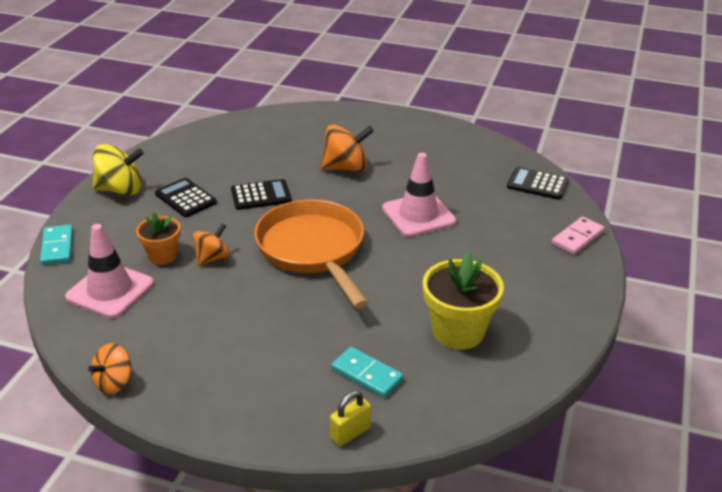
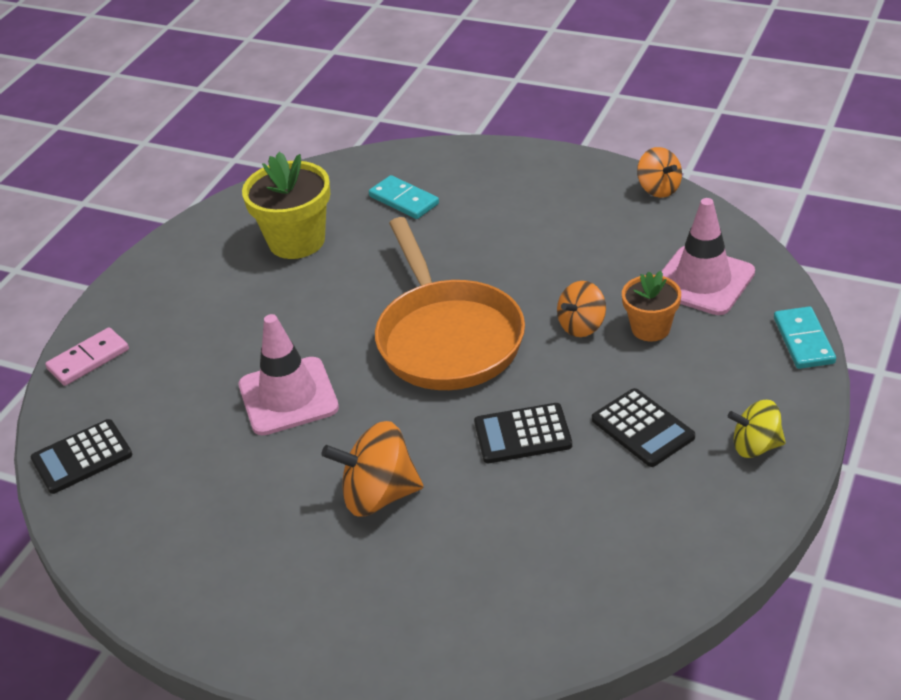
camera: 170 degrees left, 5 degrees up
orange spinning top [88,343,132,394] -> orange spinning top turned 105 degrees clockwise [637,147,682,198]
yellow spinning top [92,144,144,196] -> yellow spinning top [728,400,786,458], size x0.64
yellow padlock [330,391,371,446] -> none
black calculator [507,167,569,200] -> black calculator turned 120 degrees clockwise [31,419,132,494]

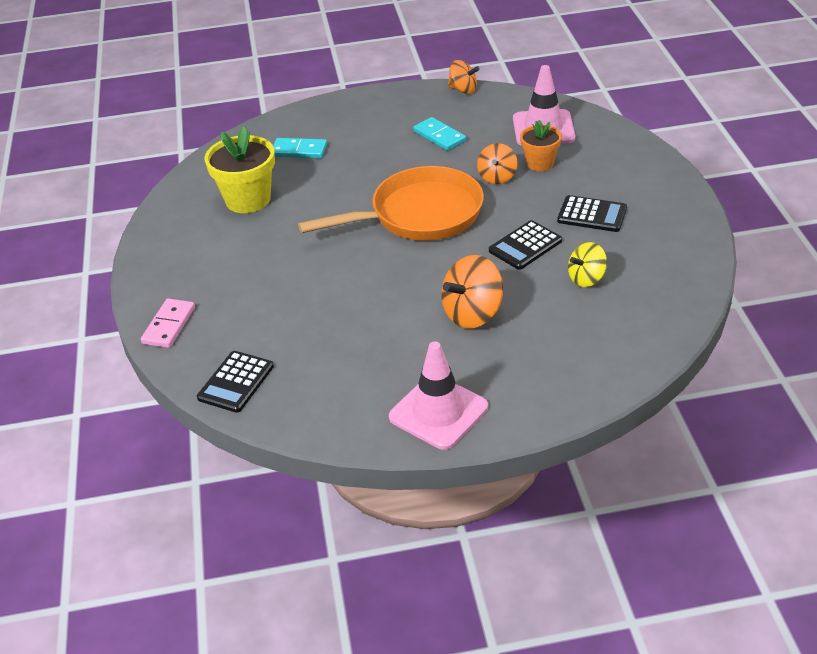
camera: 35 degrees left, 0 degrees up
pink traffic cone [239,314,339,436] -> pink traffic cone moved to [389,341,488,450]
orange pan [375,217,525,390] -> orange pan turned 60 degrees counterclockwise [298,166,484,241]
yellow spinning top [728,400,786,458] -> yellow spinning top moved to [568,242,607,287]
turquoise domino [774,306,836,369] -> turquoise domino moved to [413,117,466,151]

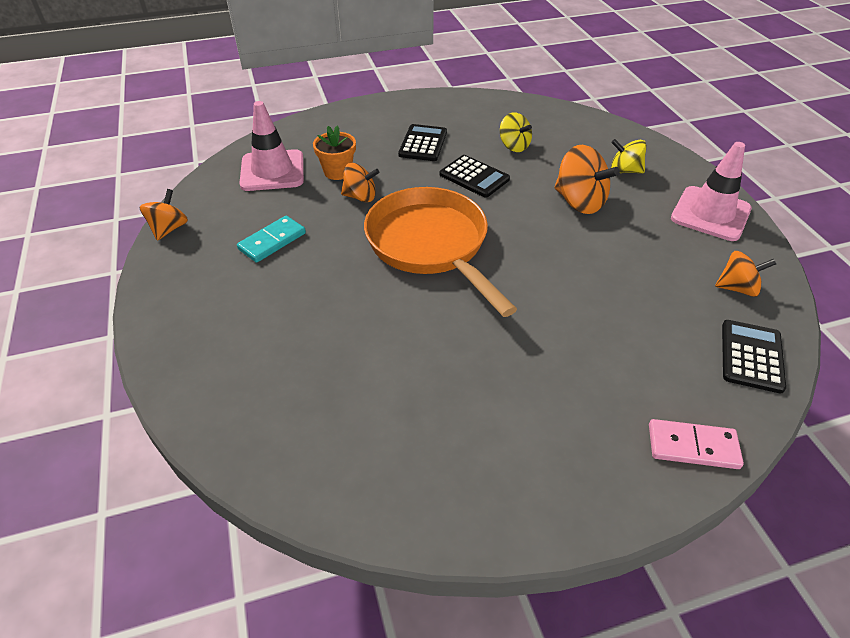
camera: 100 degrees left, 5 degrees up
black calculator [197,351,274,413] -> black calculator turned 90 degrees counterclockwise [722,320,786,393]
yellow flower pot [204,126,275,213] -> none
turquoise domino [273,138,327,158] -> none
none -> yellow spinning top [611,139,646,173]
none -> orange spinning top [715,251,776,297]

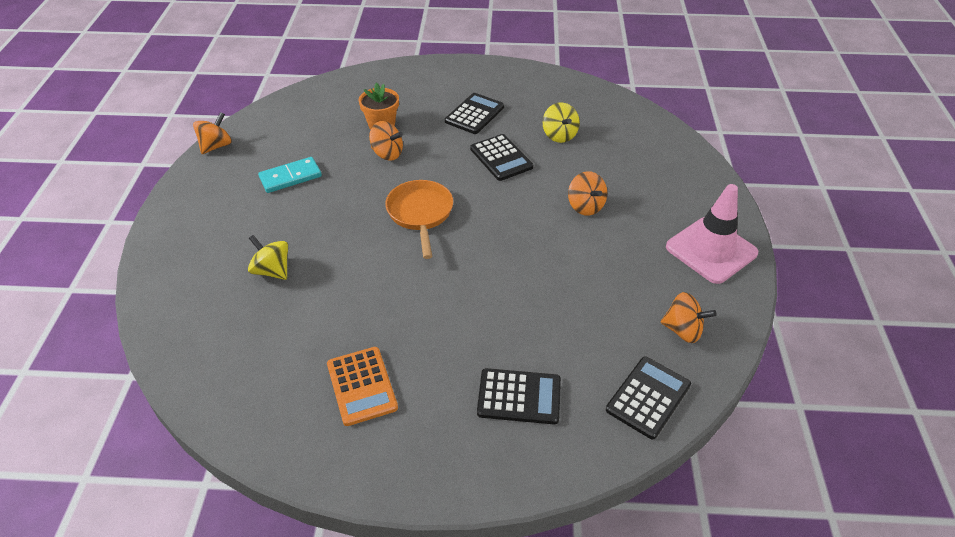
camera: 20 degrees right, 0 degrees up
pink traffic cone [239,101,304,191] -> none
orange pan [364,187,517,317] -> orange pan [385,180,453,259], size x0.59
orange spinning top [554,145,620,214] -> orange spinning top [568,171,607,216], size x0.64
yellow spinning top [611,139,646,173] -> yellow spinning top moved to [248,235,288,280]
pink domino [649,419,744,469] -> none
none -> orange calculator [327,347,398,426]
none -> black calculator [477,368,561,424]

